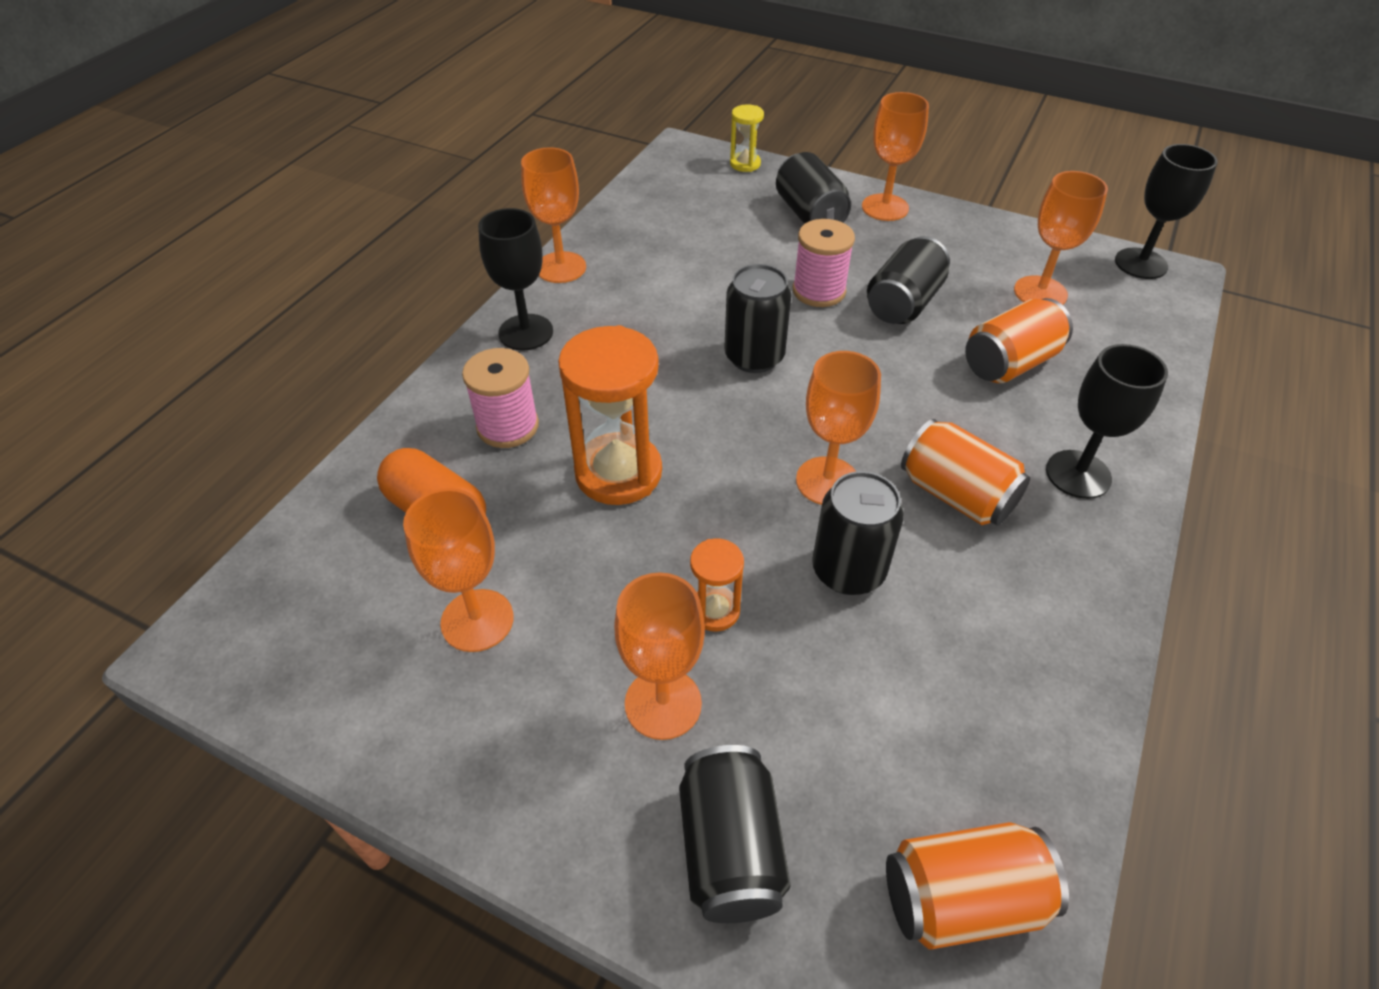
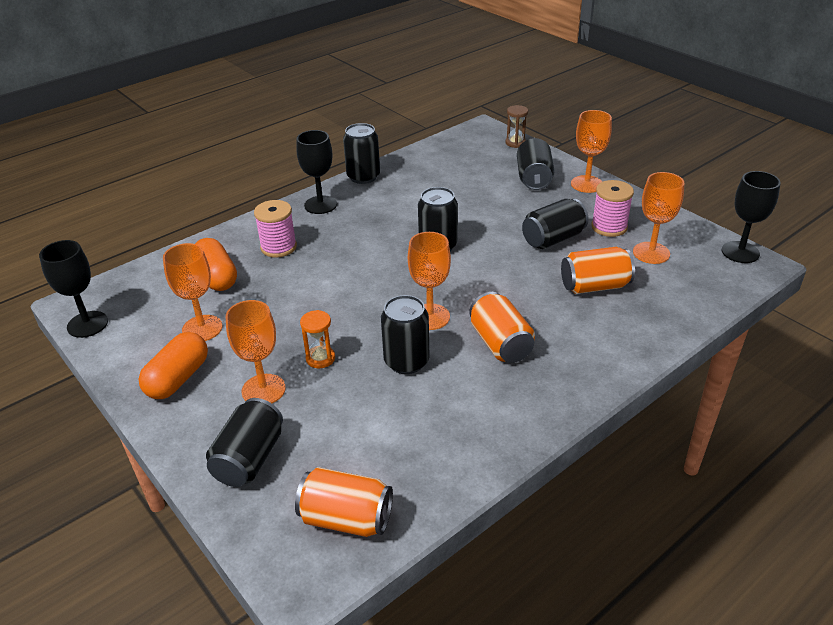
camera: 25 degrees right, 10 degrees down
orange goblet [521,147,586,283] -> black can [343,123,380,184]
orange hourglass [558,325,662,505] -> none
yellow hourglass [730,104,764,172] -> brown hourglass [505,105,528,148]
pink spool [793,219,855,307] -> pink spool moved to [591,180,634,237]
black goblet [1046,344,1168,499] -> black goblet moved to [39,240,108,338]
none -> orange capsule [138,332,208,399]

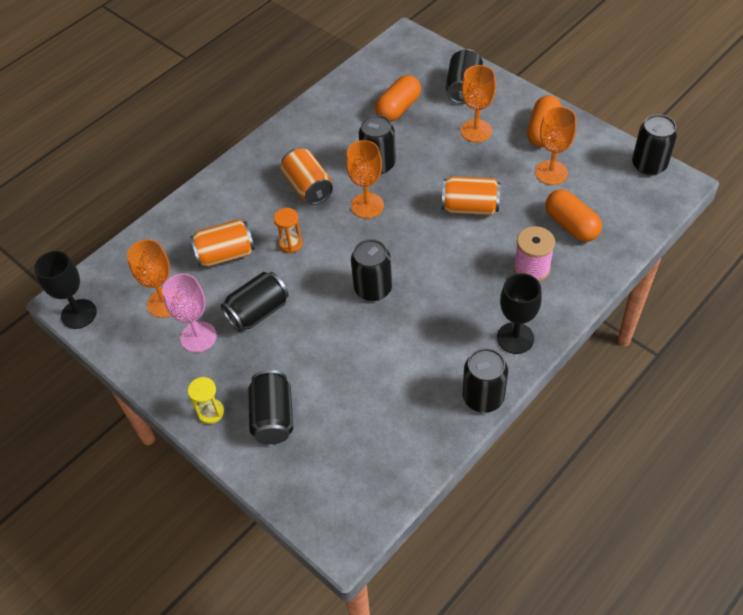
camera: 175 degrees right, 15 degrees up
black goblet [39,240,108,338] -> black can [632,114,677,175]
orange can [295,467,393,537] -> orange can moved to [442,176,501,215]
orange hourglass [300,310,335,368] -> orange hourglass moved to [274,208,303,253]
brown hourglass [505,105,528,148] -> none
orange goblet [571,110,612,193] -> yellow hourglass [188,377,224,424]
pink spool [591,180,634,237] -> pink goblet [162,274,217,353]
none -> orange capsule [375,75,421,122]

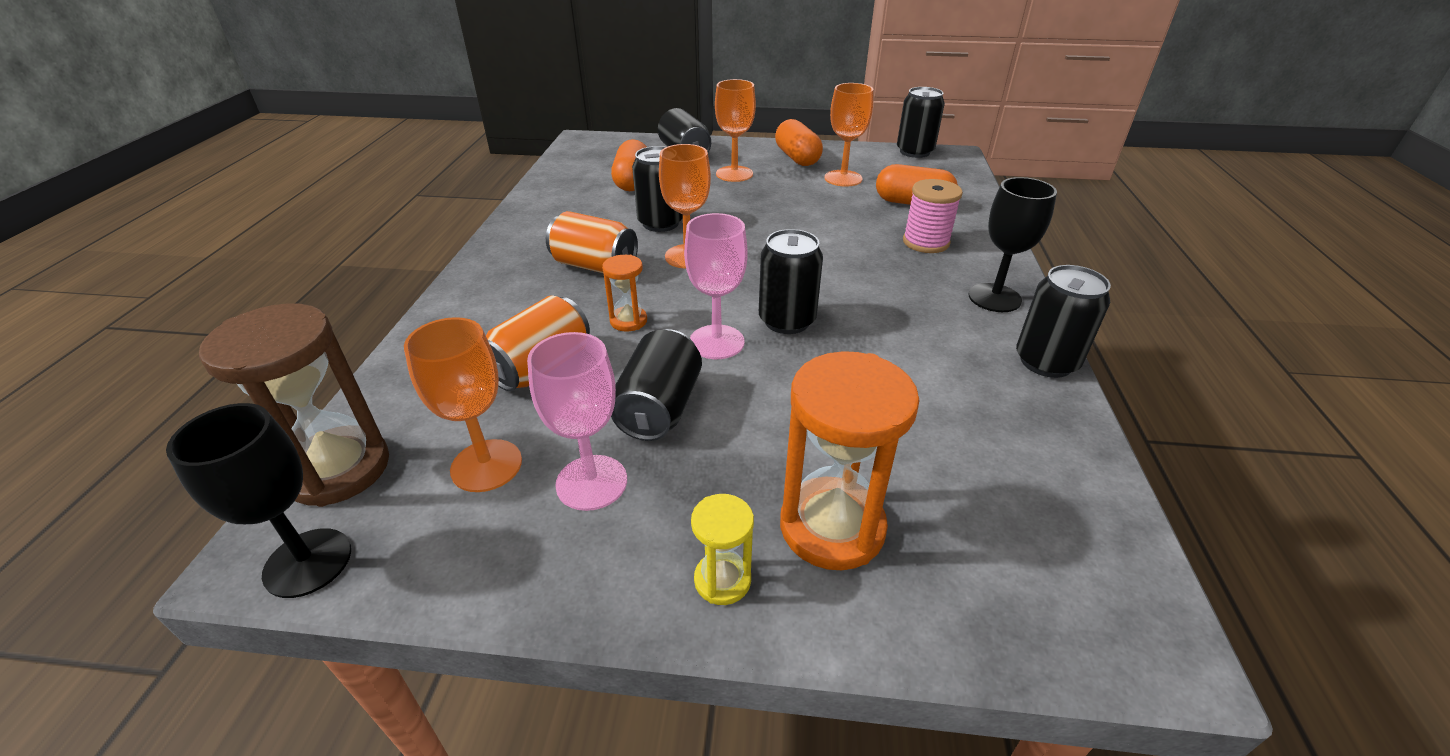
camera: 40 degrees left, 15 degrees down
black can [248,370,293,444] -> orange hourglass [780,351,920,570]
orange can [442,176,501,215] -> none
none -> brown hourglass [199,303,389,507]
none -> pink goblet [684,213,748,359]

